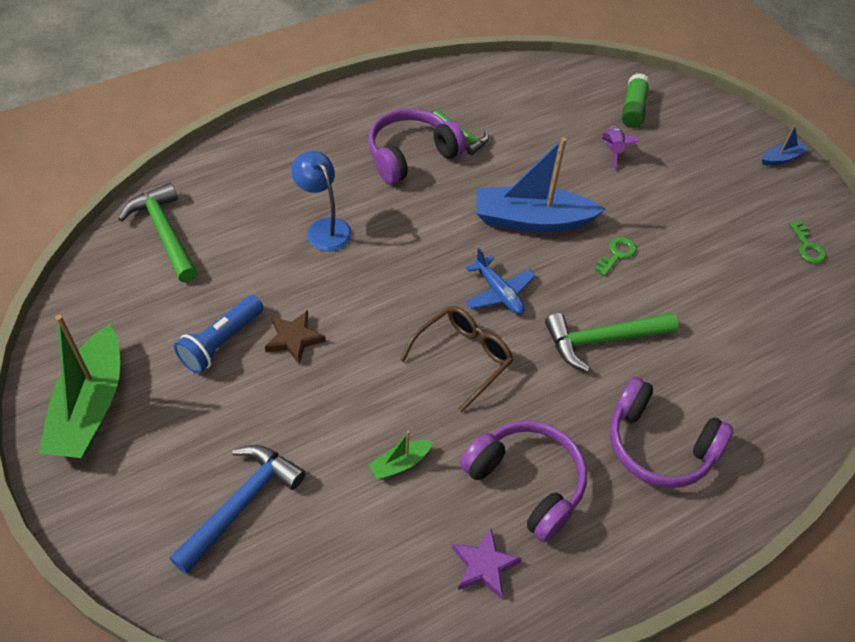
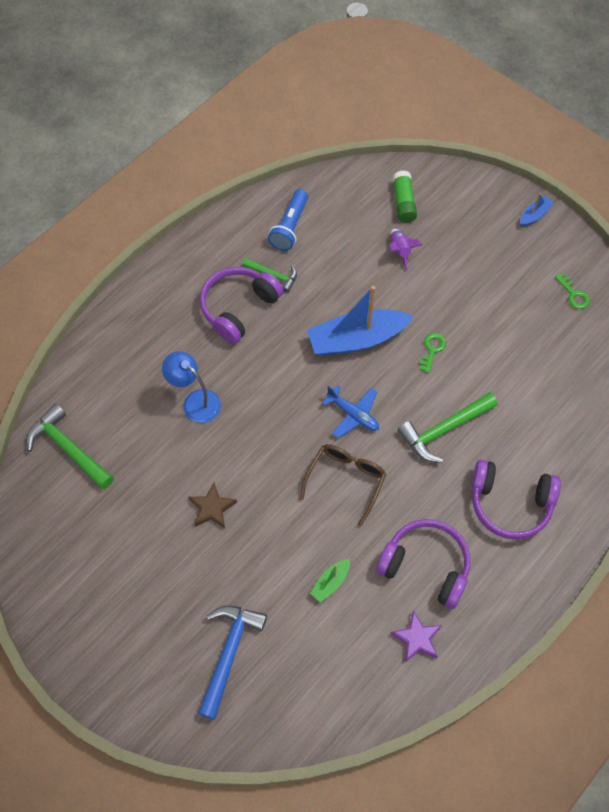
camera: 15 degrees left, 10 degrees up
green boat [39,315,120,458] -> none
blue flashlight [174,295,263,374] -> blue flashlight moved to [268,189,308,251]

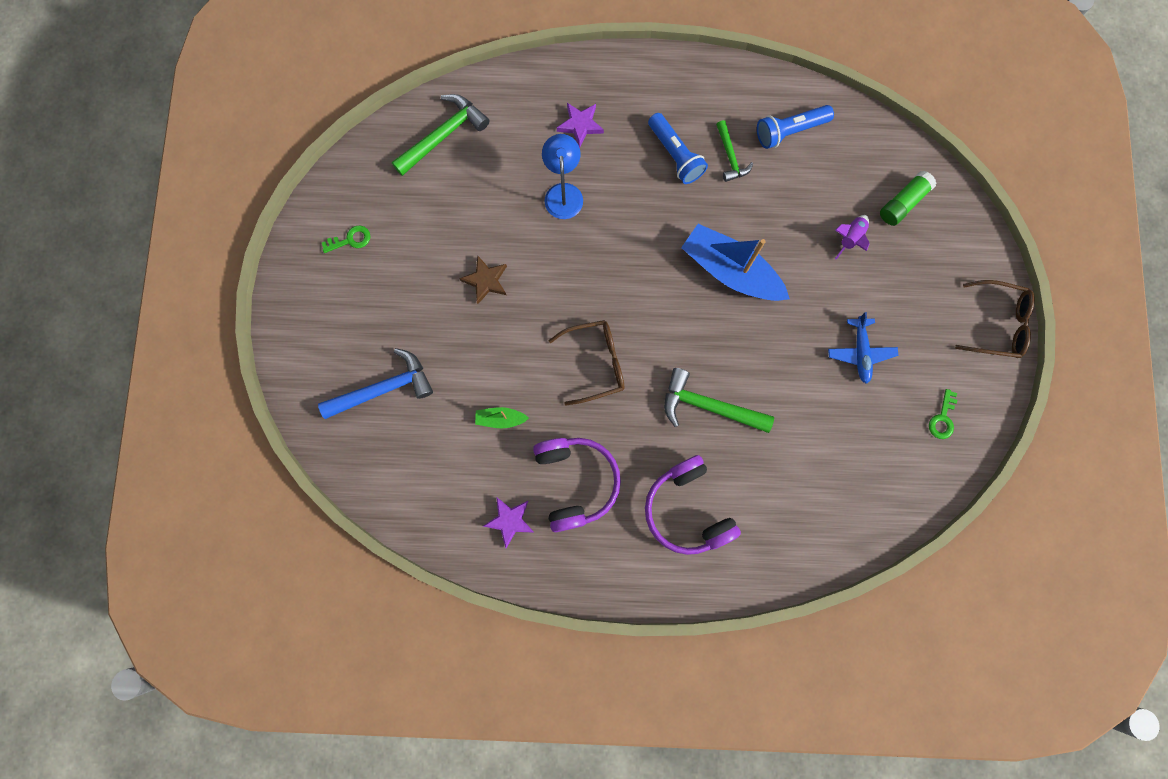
camera: 50 degrees right, 15 degrees up
green hammer [26,404,114,489] -> green hammer turned 45 degrees clockwise [392,94,489,176]
purple headphones [200,267,284,344] -> blue flashlight [648,113,708,184]
blue plane [322,385,379,438] -> blue plane moved to [828,312,898,384]
green key [419,333,446,373] -> green key moved to [322,226,371,253]
blue boat [520,193,554,227] -> brown glasses [955,280,1035,358]
none -> purple star [557,103,604,148]

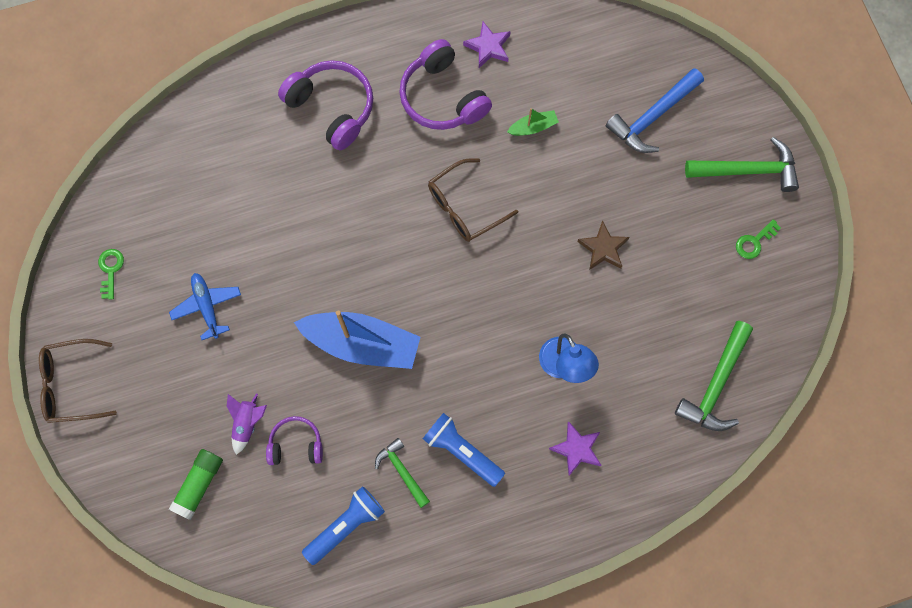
camera: 160 degrees right, 5 degrees down
green hammer [664,368,774,433] -> green hammer moved to [685,137,799,192]
none -> purple headphones [266,416,323,465]

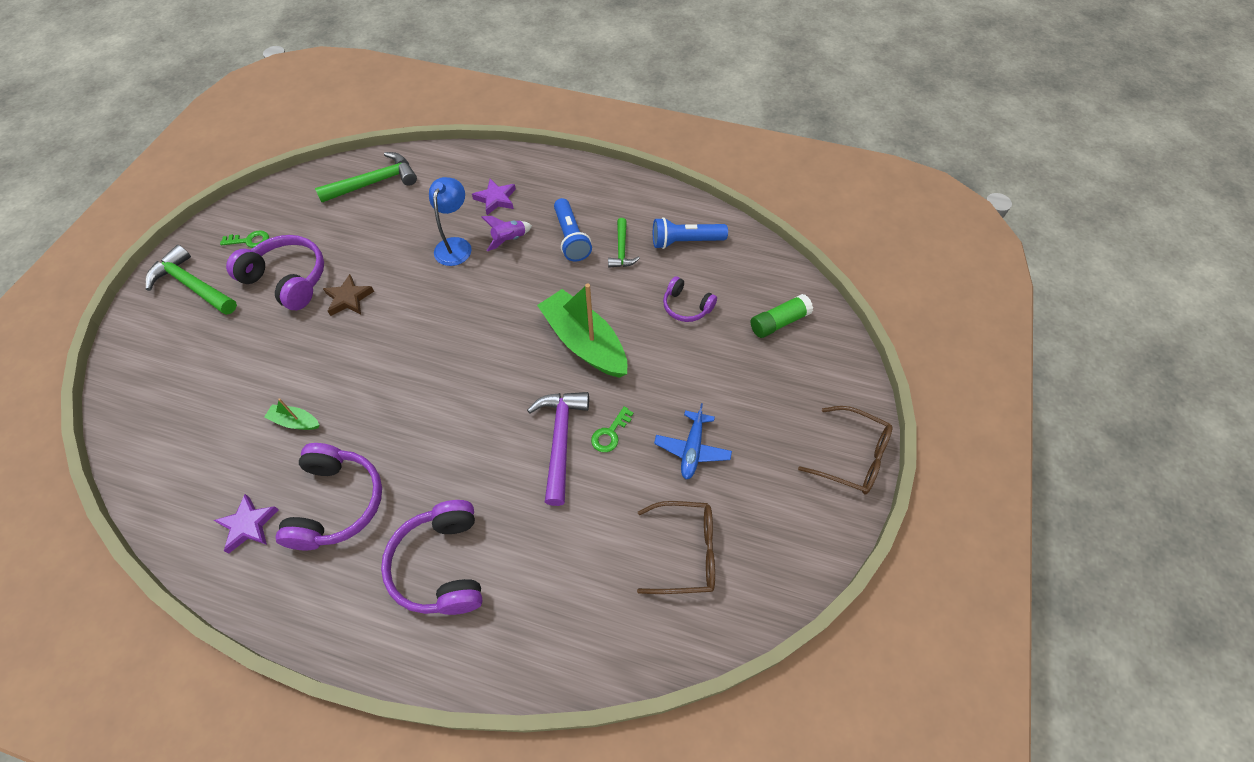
camera: 145 degrees left, 15 degrees down
green key [98,249,124,300] -> green key moved to [591,406,634,452]
purple rocket [227,393,267,455] -> purple rocket moved to [482,216,532,251]
blue boat [294,310,420,369] -> green boat [537,283,627,378]
brown glasses [428,158,518,242] -> brown glasses moved to [637,501,715,594]
blue hammer [606,68,704,153] -> none
none -> purple headphones [226,235,324,310]
none -> purple hammer [527,392,589,506]

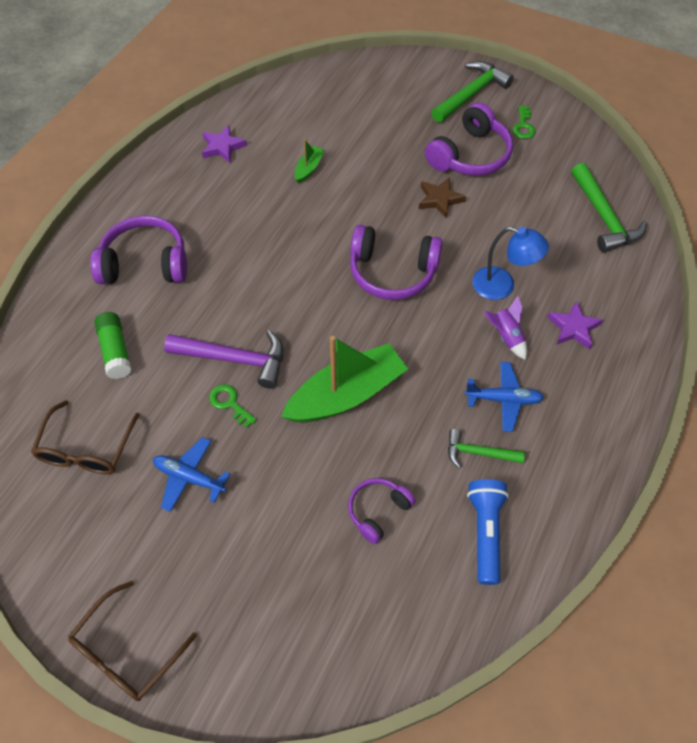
camera: 100 degrees right, 0 degrees up
purple headphones [276,443,382,550] -> purple headphones moved to [350,225,443,300]
blue flashlight [554,198,592,261] -> blue plane [465,362,544,432]
green glue stick [751,294,813,338] -> green glue stick moved to [94,312,132,379]

